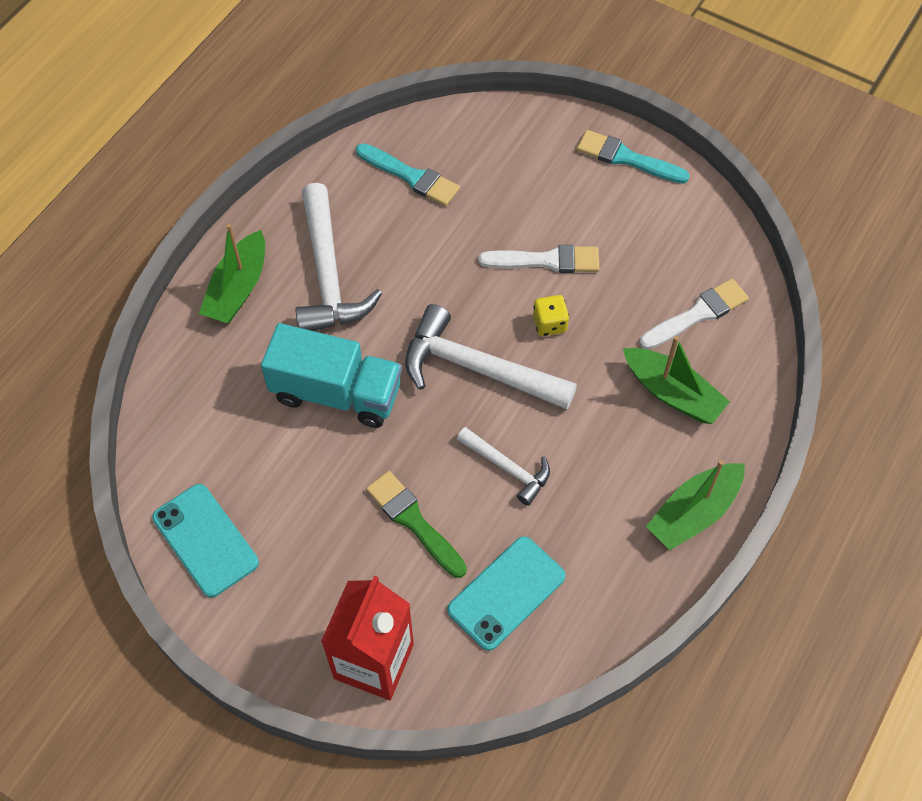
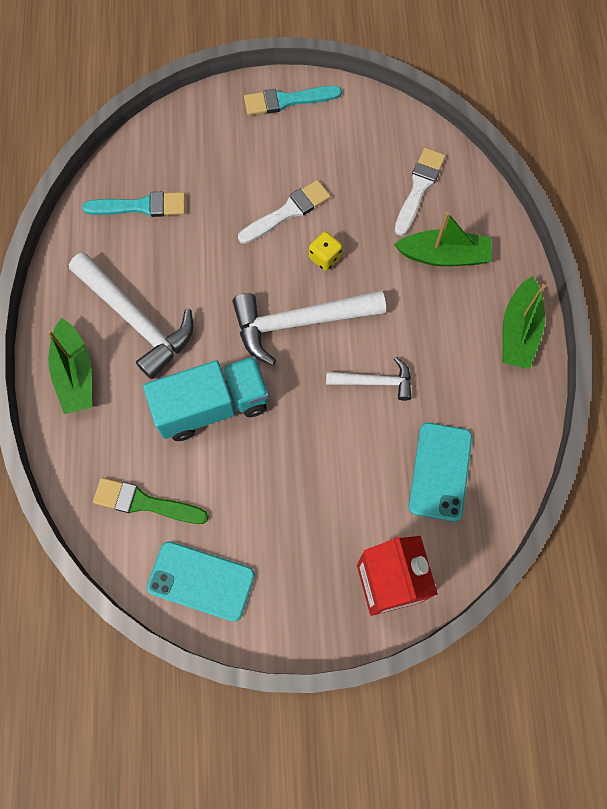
camera: 35 degrees left, 10 degrees up
green brush [366,471,467,578] -> green brush moved to [93,478,209,524]

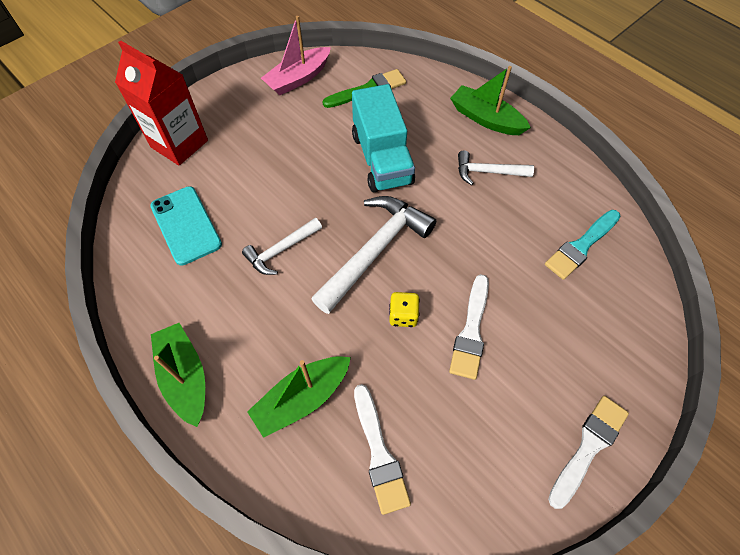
camera: 140 degrees right, 10 degrees down
white hammer [69,252,193,379] -> white hammer [458,150,534,185], size x0.56
turquoise truck [143,356,269,441] -> turquoise truck turned 45 degrees counterclockwise [352,84,415,192]
turquoise phone [147,541,255,622] -> pink boat [261,16,331,95]
turquoise brush [244,86,342,115] -> white brush [548,396,629,509]

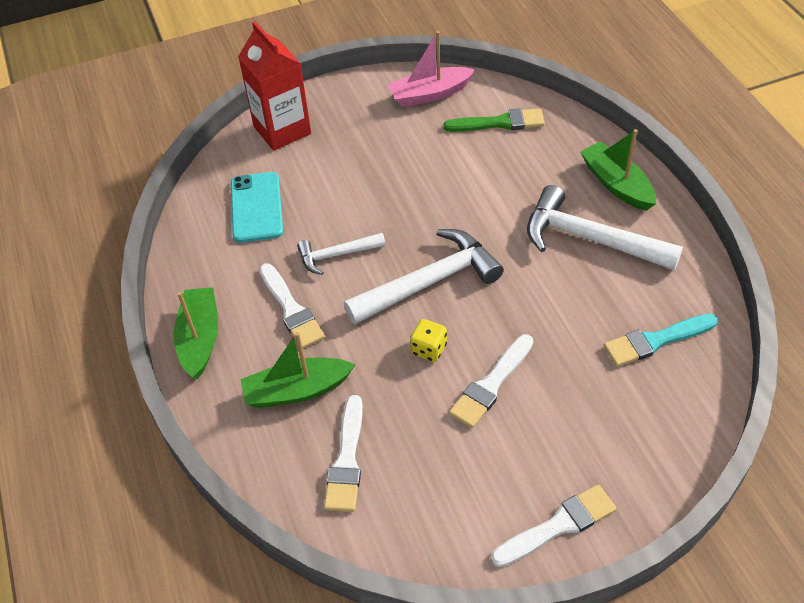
camera: 25 degrees right, 10 degrees down
turquoise truck [352,84,415,192] -> none
white hammer [458,150,534,185] -> white hammer [527,185,683,270], size x1.78
none -> white brush [259,263,325,349]

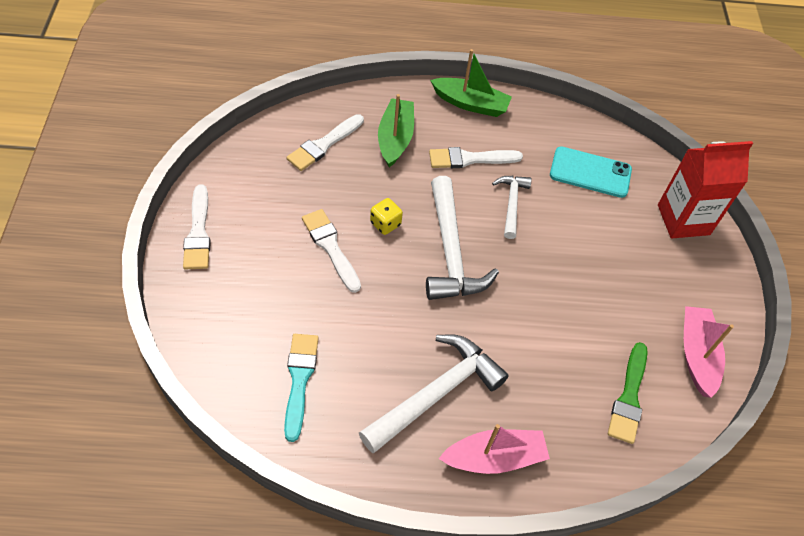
camera: 105 degrees right, 5 degrees up
white brush [324,395,363,512] -> white brush turned 75 degrees counterclockwise [287,114,364,171]
green boat [580,129,656,211] -> pink boat [438,424,550,474]

